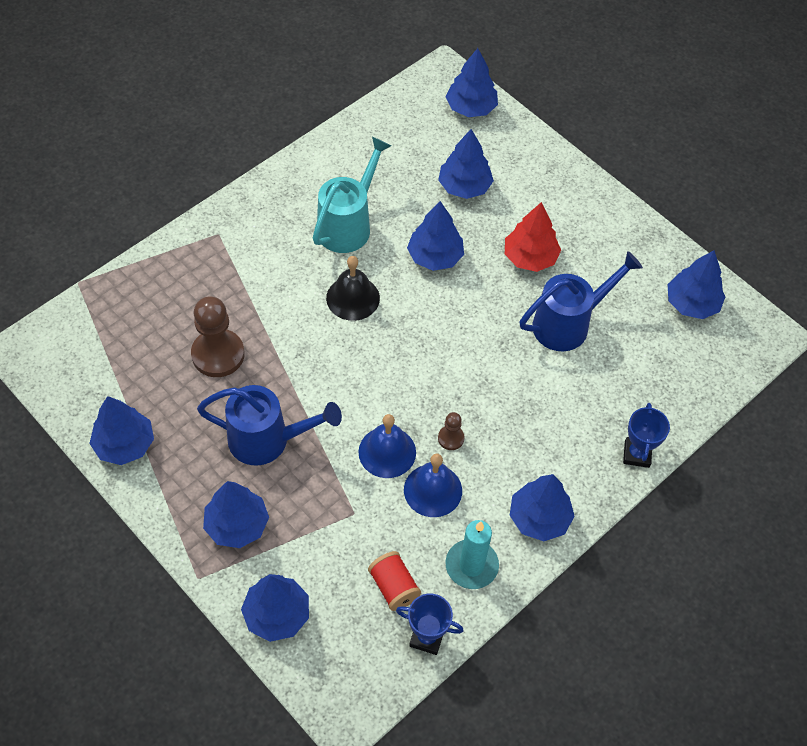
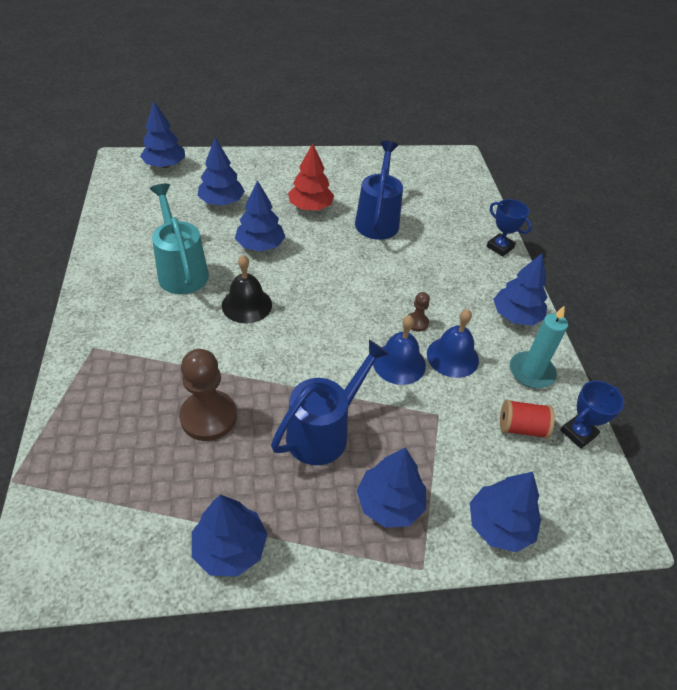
camera: 55 degrees left, 10 degrees down
blue tree [667,250,726,319] -> none

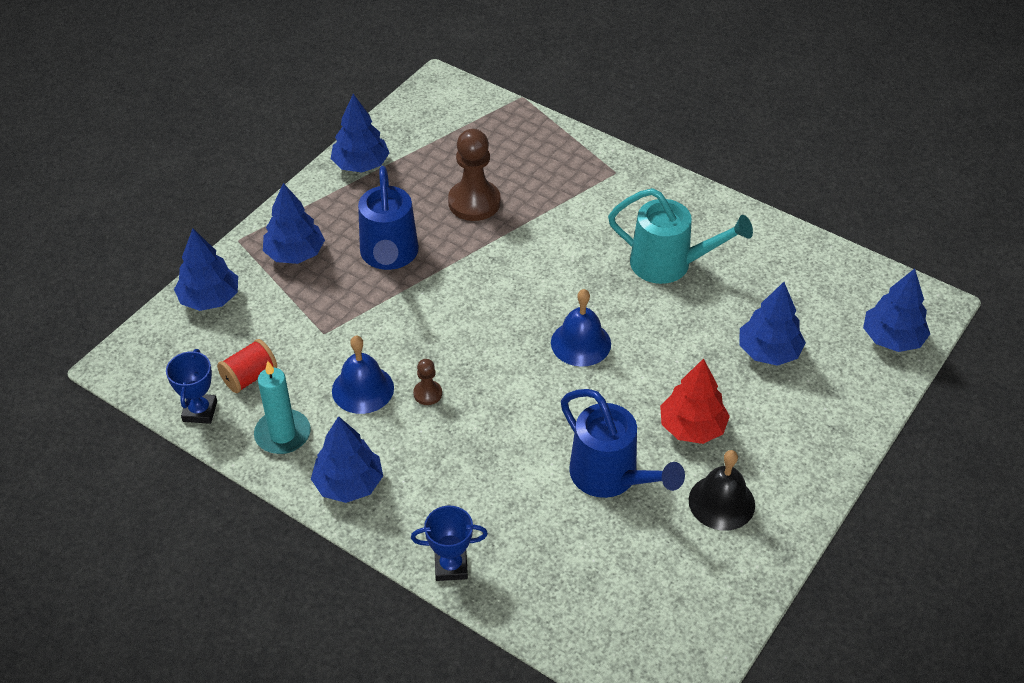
camera: 135 degrees right, 0 degrees up
black bell [222,255,272,323] -> black bell moved to [689,450,755,531]
blue tree [235,180,285,252] -> none
blue bell [373,315,426,385] -> blue bell moved to [551,289,611,367]

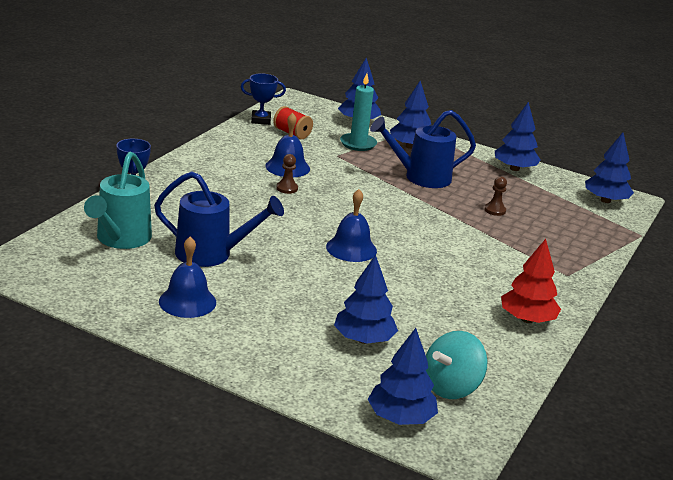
camera: 80 degrees right, 20 degrees down
turquoise candle [254,361,311,454] -> turquoise candle moved to [340,73,377,151]
blue tree [311,416,383,503] -> blue tree moved to [585,132,634,203]
brown pawn [448,129,501,221] -> brown pawn [485,176,507,216], size x0.49
blue watering can [561,389,685,498] -> blue watering can turned 120 degrees counterclockwise [154,171,284,267]
turquoise watering can [608,188,753,284] -> turquoise watering can moved to [84,151,152,249]
red tree [660,358,730,444] -> red tree moved to [501,239,561,323]
black bell [689,450,755,531] -> blue bell [159,236,216,318]
none -> turquoise spinning top [426,331,488,399]

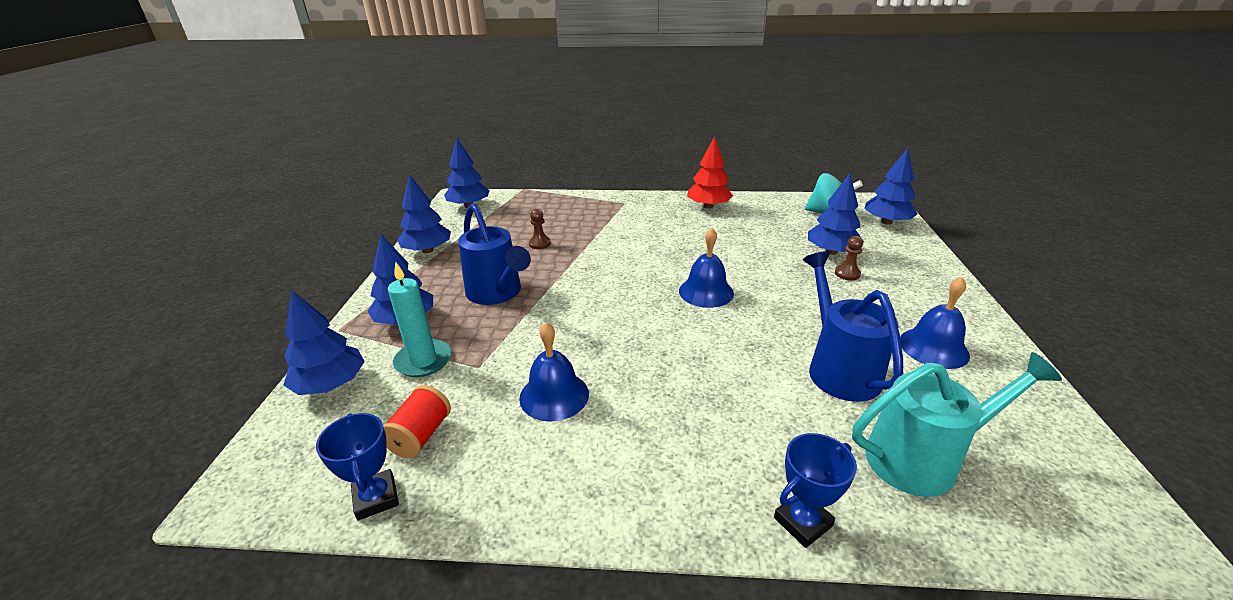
camera: 110 degrees left, 5 degrees up
brown pawn [276,154,298,194] -> brown pawn moved to [835,236,863,280]

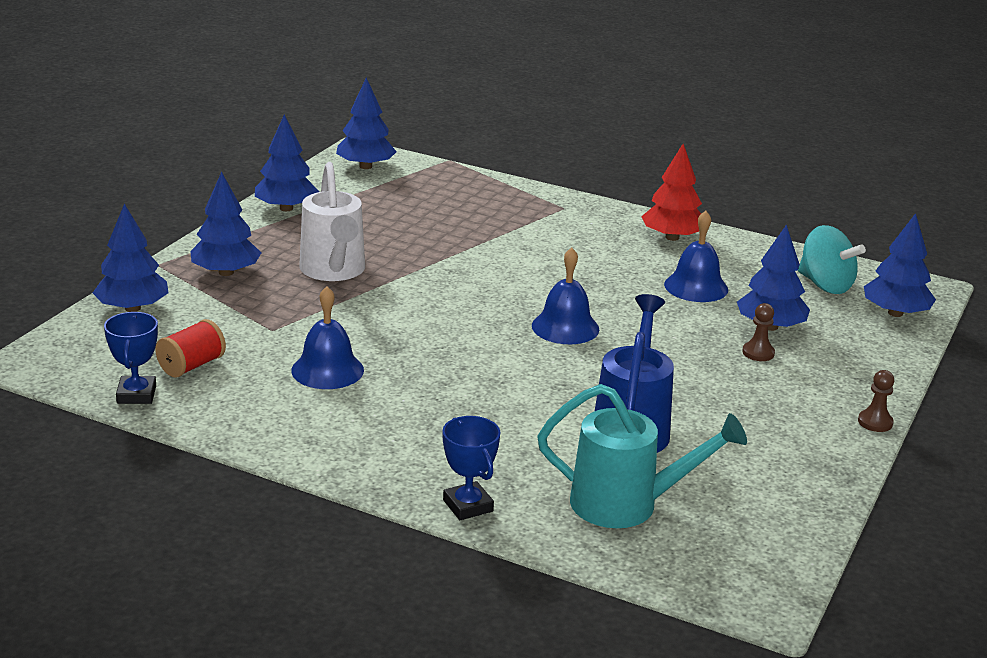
camera: 20 degrees right, 5 degrees down
turquoise candle [388,262,451,377] -> none
blue watering can [458,203,531,305] -> white watering can [299,162,365,281]
brown pawn [529,209,551,249] -> brown pawn moved to [858,370,894,432]
blue trophy [774,433,857,548] -> blue trophy turned 75 degrees clockwise [443,416,500,520]
blue bell [900,277,970,369] -> blue bell moved to [664,211,728,302]

